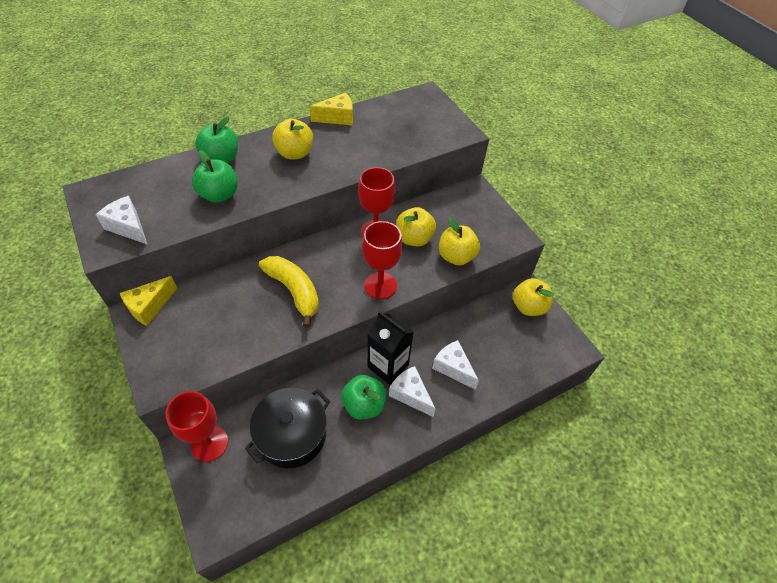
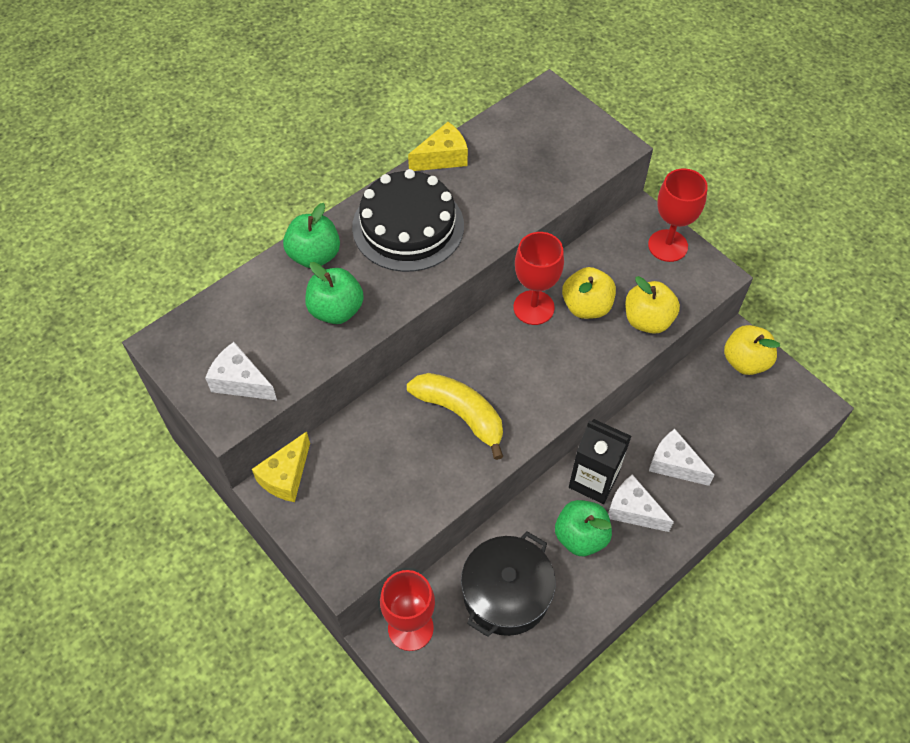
camera: 10 degrees left, 5 degrees up
yellow apple [272,119,313,160] -> black cake [352,169,464,272]
red goblet [362,221,403,299] -> red goblet moved to [648,168,708,262]

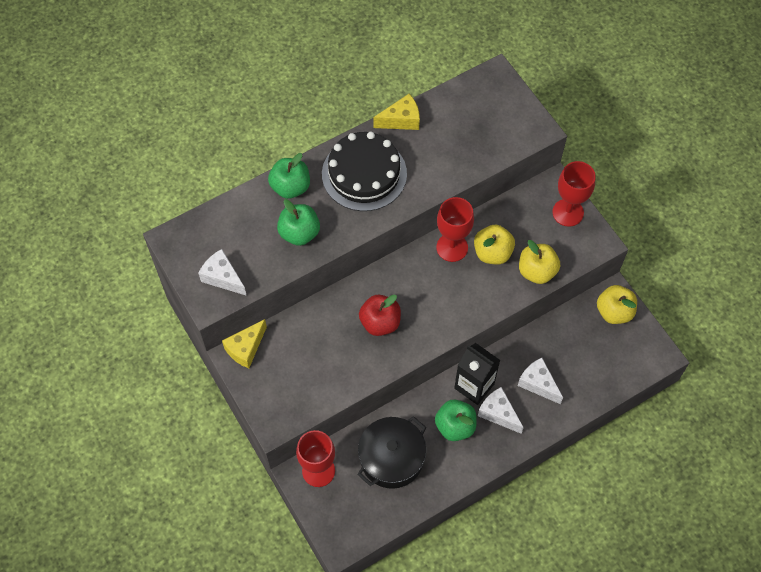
camera: 10 degrees right, 5 degrees up
yellow banana [407,373,503,460] -> red apple [359,295,401,336]

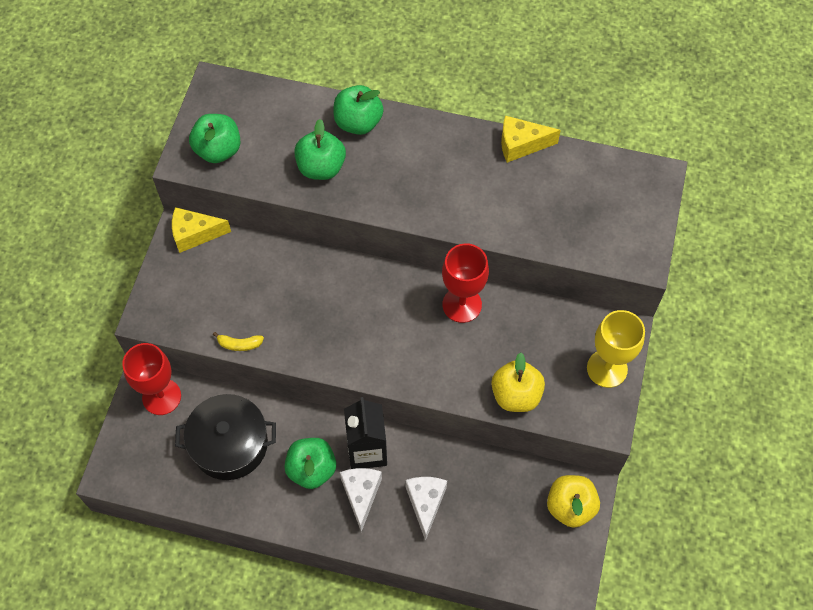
camera: 45 degrees right, 0 degrees up
white cheese [198,249,247,296] -> green apple [189,114,241,163]
black cake [322,132,407,211] -> none
red apple [359,295,401,336] -> none
yellow cheese [373,94,420,130] -> yellow cheese turned 150 degrees clockwise [501,115,561,163]
yellow apple [474,225,515,264] -> none
red goblet [552,161,596,227] -> yellow goblet [587,310,645,388]
none -> yellow banana [213,332,264,351]

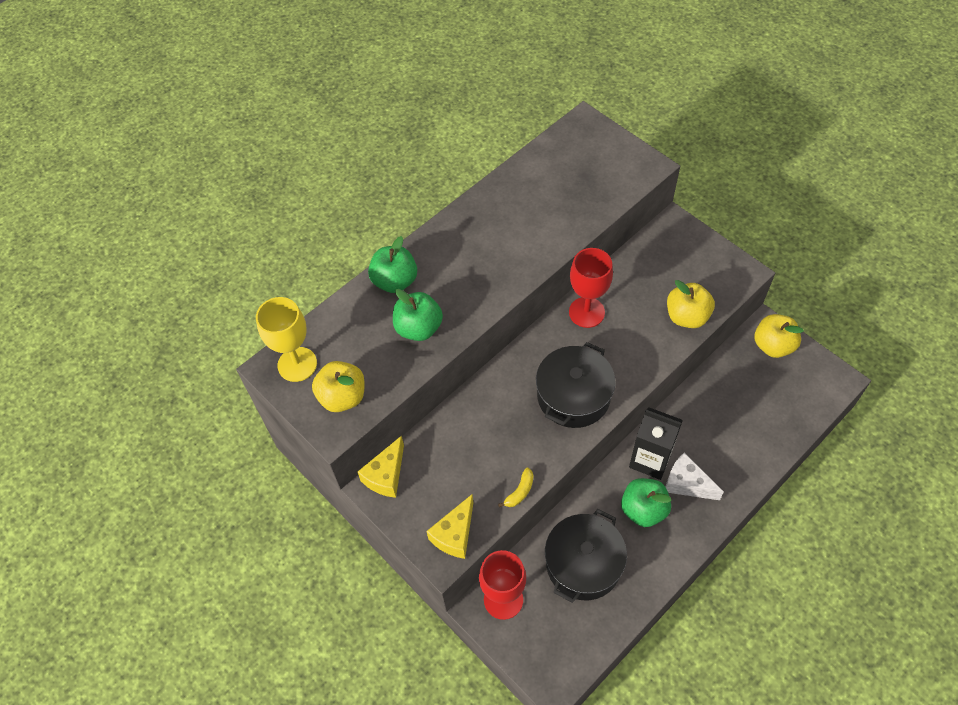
camera: 55 degrees left, 5 degrees down
green apple [189,114,241,163] -> yellow apple [312,361,365,412]
white cheese [405,477,447,541] -> none
yellow cheese [501,115,561,163] -> yellow cheese moved to [426,494,473,559]
yellow goblet [587,310,645,388] -> yellow goblet moved to [256,297,317,382]
none -> black pot [536,342,616,428]

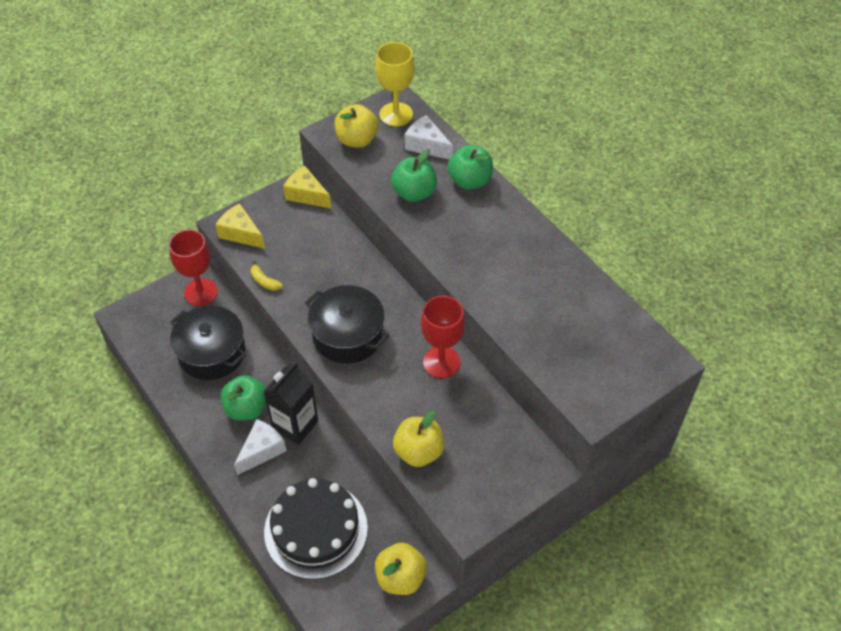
camera: 95 degrees right, 5 degrees down
none -> black cake [264,478,368,579]
none -> white cheese [405,115,453,160]

